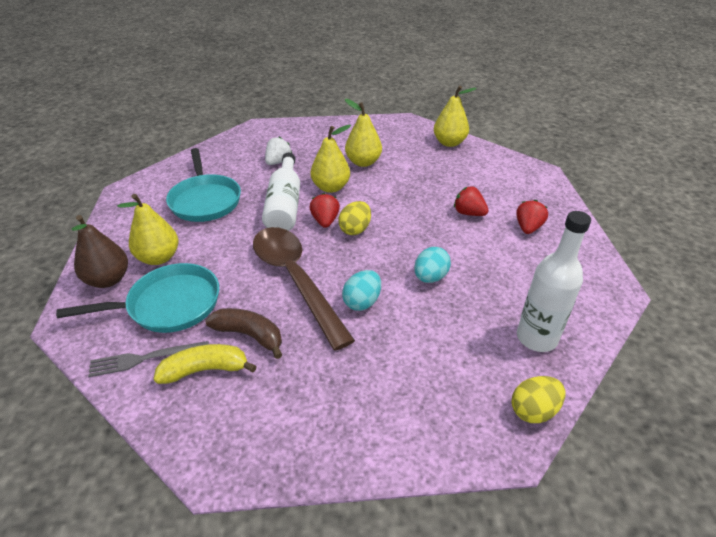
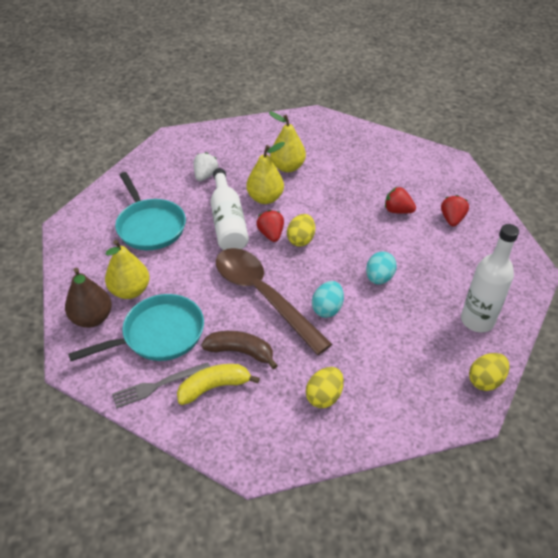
camera: 10 degrees left, 5 degrees up
yellow pear [434,86,477,147] -> none
none -> yellow egg [306,367,344,408]

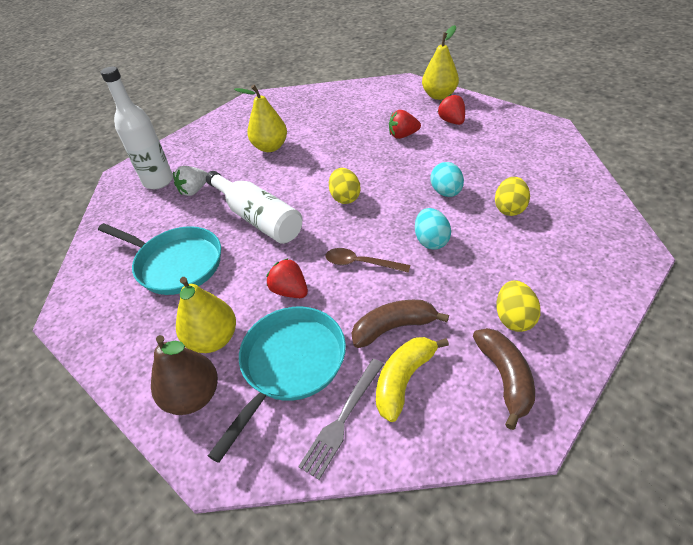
camera: 30 degrees left, 0 degrees up
white strawberry [194,152,218,181] -> white strawberry turned 120 degrees counterclockwise [173,166,208,196]
brown spoon [216,248,332,355] -> brown spoon [325,248,410,273], size x0.46
yellow pear [246,142,285,204] -> yellow pear moved to [422,25,459,100]
red strawberry [256,210,284,242] -> red strawberry moved to [266,258,308,298]
white bottle [461,224,519,332] -> white bottle moved to [101,66,173,189]
yellow egg [469,353,509,391] -> yellow egg moved to [495,177,530,216]
none -> brown banana [473,328,535,430]

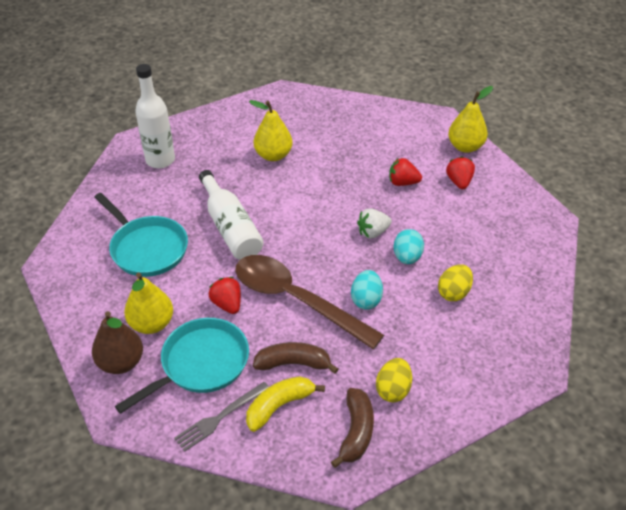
camera: 15 degrees right, 0 degrees up
white strawberry [173,166,208,196] -> white strawberry moved to [357,208,392,239]
brown spoon [325,248,410,273] -> brown spoon [235,255,384,349], size x2.19
yellow egg [329,168,361,204] -> none

